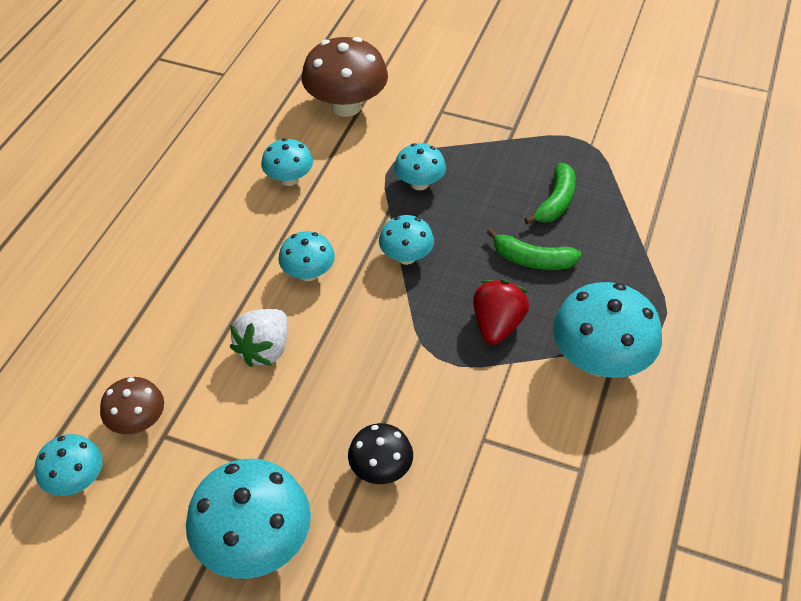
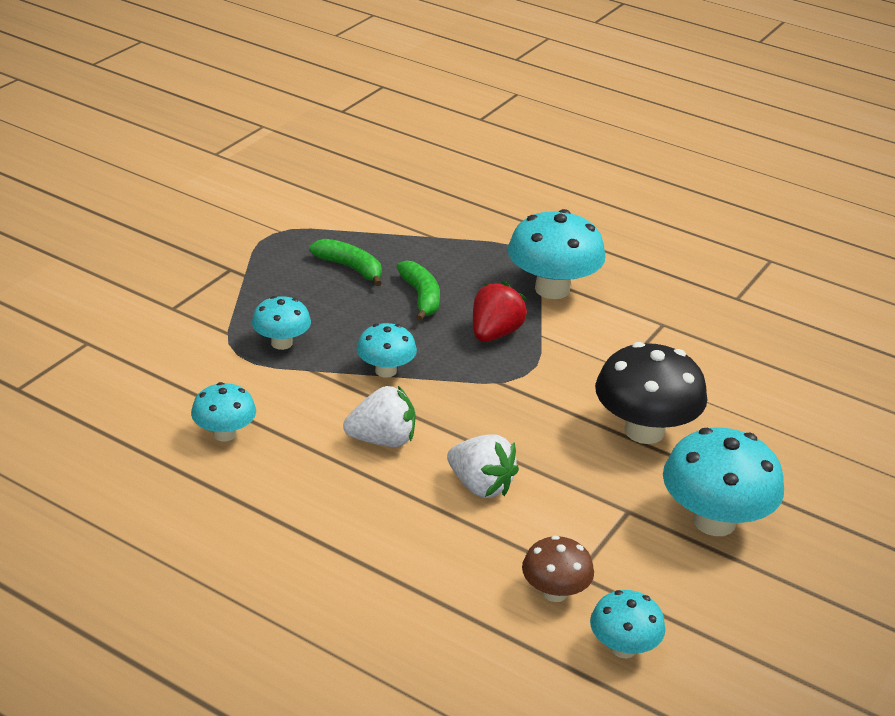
camera: 80 degrees left, 15 degrees down
turquoise mushroom [278,231,335,281] -> white strawberry [343,386,415,447]
brown mushroom [301,37,388,117] -> none
black mushroom [348,423,413,484] -> black mushroom [595,342,707,444], size x1.77
red strawberry [473,279,529,345] -> red strawberry turned 90 degrees clockwise [473,281,527,342]
green banana [487,228,582,270] -> green banana turned 45 degrees counterclockwise [397,260,440,321]

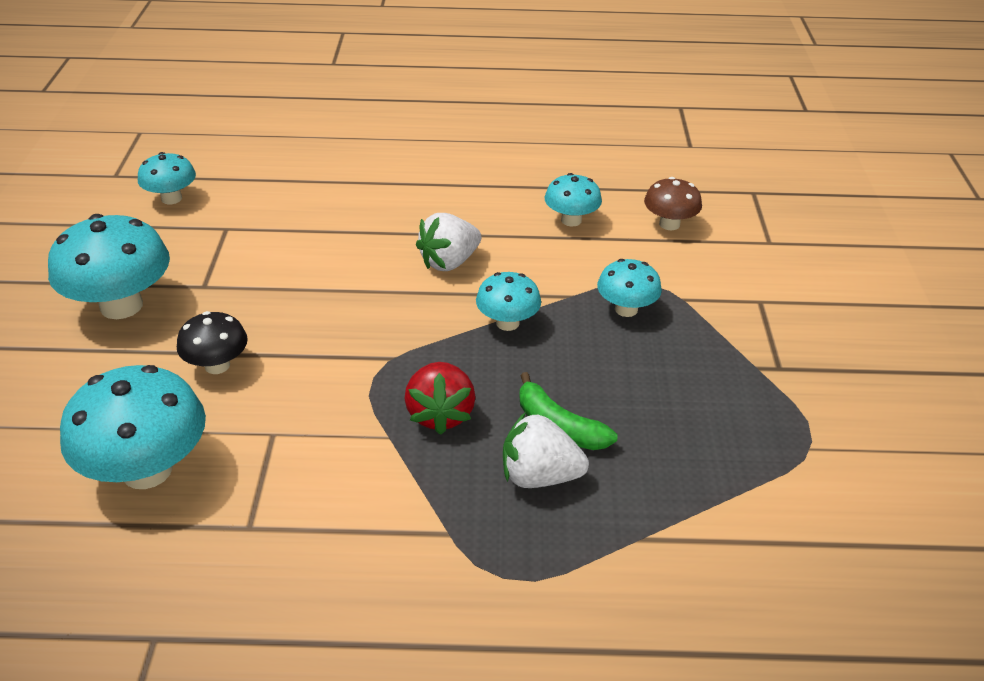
camera: 150 degrees right, 5 degrees up
green banana [309,239,382,286] -> none
white strawberry [447,434,519,498] -> white strawberry moved to [503,412,589,488]
turquoise mushroom [508,209,606,299] -> turquoise mushroom moved to [60,365,206,489]
brown mushroom [522,536,594,602] -> brown mushroom moved to [644,177,702,230]
black mushroom [595,342,707,444] -> black mushroom [177,311,248,374], size x0.57

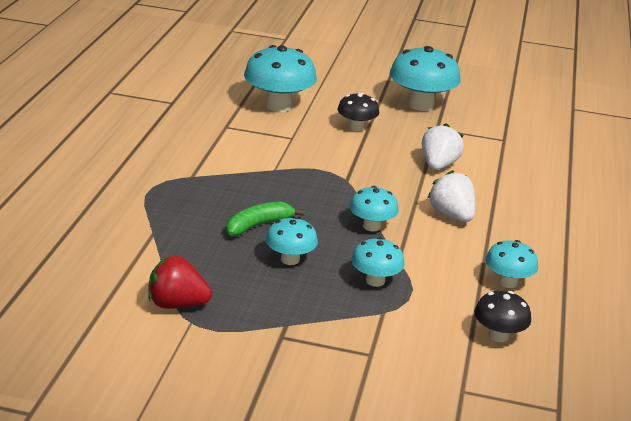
camera: 100 degrees right, 10 degrees down
turquoise mushroom [138,152,196,204] -> turquoise mushroom moved to [265,217,318,265]
red strawberry [405,362,475,435] -> red strawberry moved to [148,255,212,309]
white strawberry [503,412,589,488] -> white strawberry moved to [422,123,464,170]
brown mushroom [644,177,702,230] -> black mushroom [474,291,531,342]

